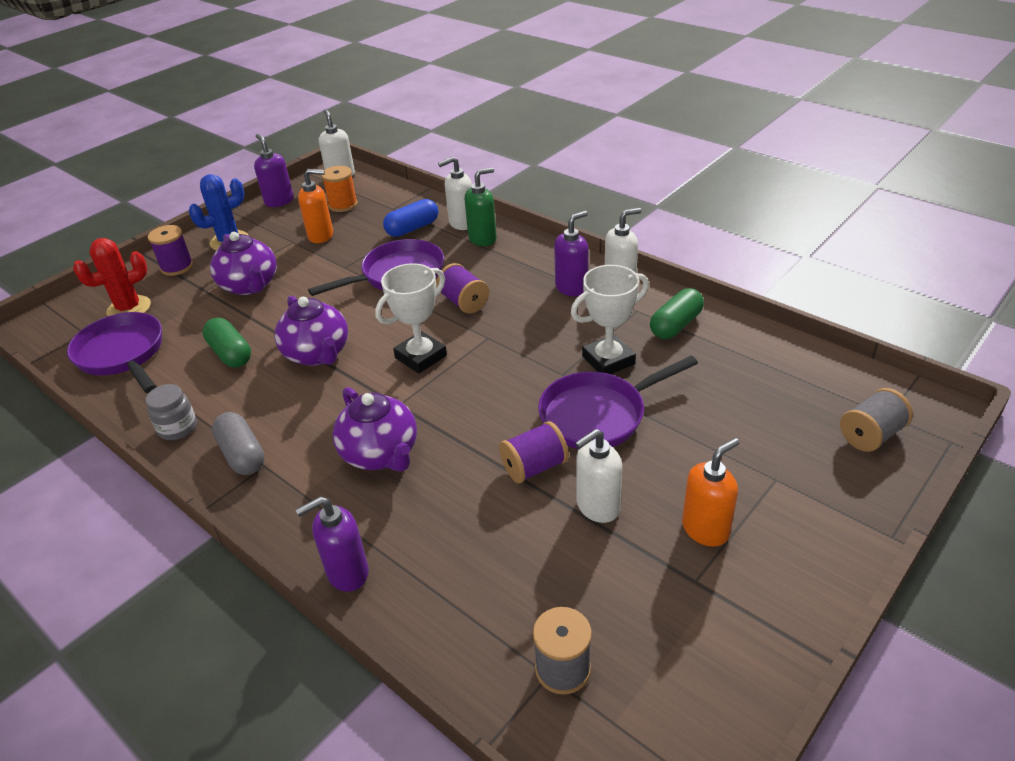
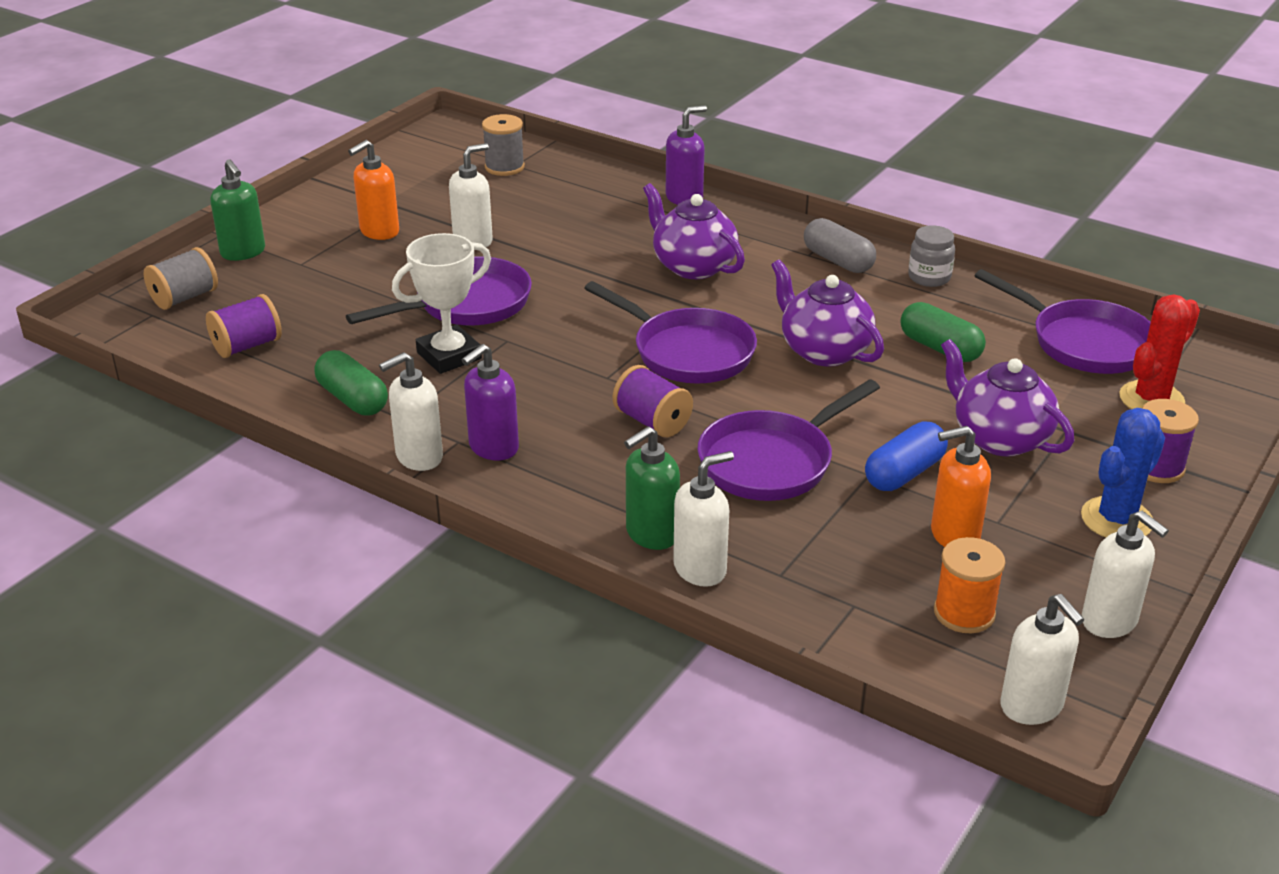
camera: 170 degrees right, 5 degrees down
purple soap dispenser [254,134,294,207] -> white soap dispenser [1082,511,1169,638]
white trophy [375,263,447,373] -> purple pan [585,281,757,383]
blue capsule [383,199,438,237] -> blue capsule moved to [865,422,948,491]
purple spool [499,421,569,483] -> purple spool moved to [206,294,282,358]
green capsule [650,288,704,339] -> green capsule turned 75 degrees counterclockwise [314,350,388,415]
none -> green soap dispenser [210,159,265,261]

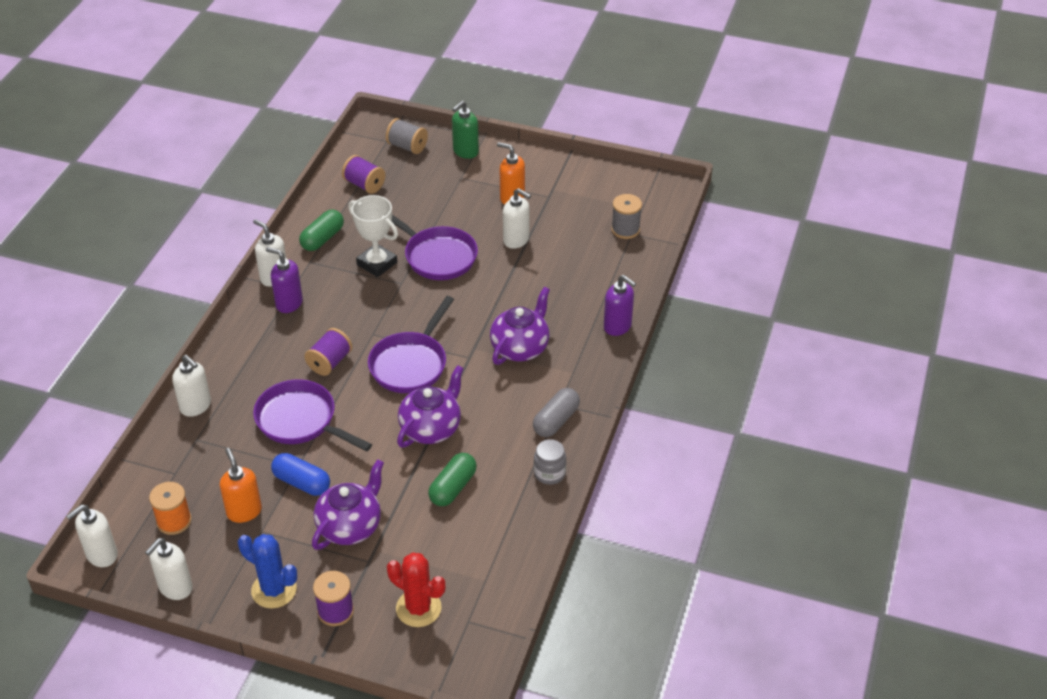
camera: 75 degrees right, 10 degrees up
green soap dispenser [624,426,680,550] -> none
purple pan [975,269,1151,374] -> none

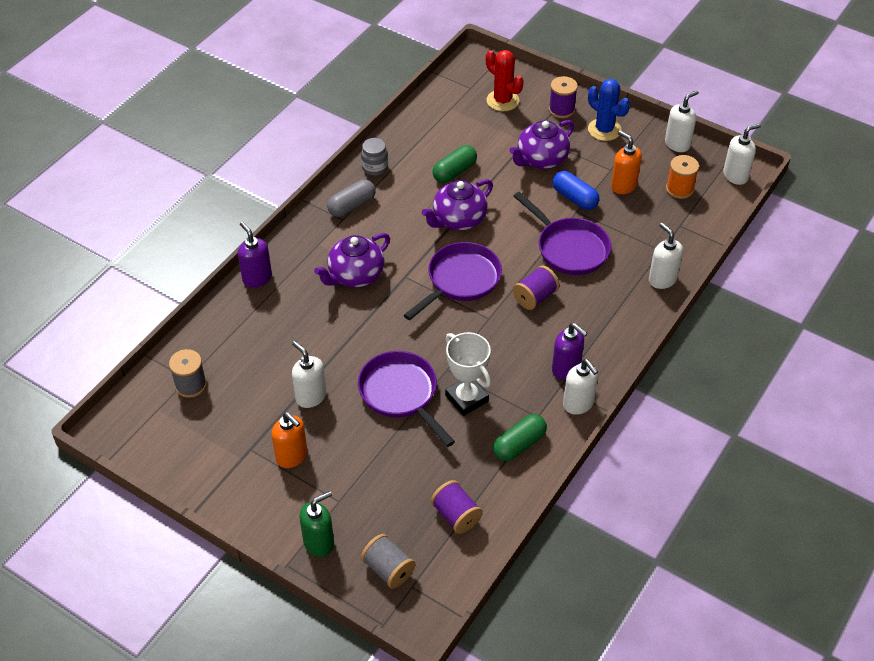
camera: 165 degrees left, 5 degrees up
orange soap dispenser [220,448,262,523] -> orange soap dispenser turned 150 degrees clockwise [611,130,642,194]

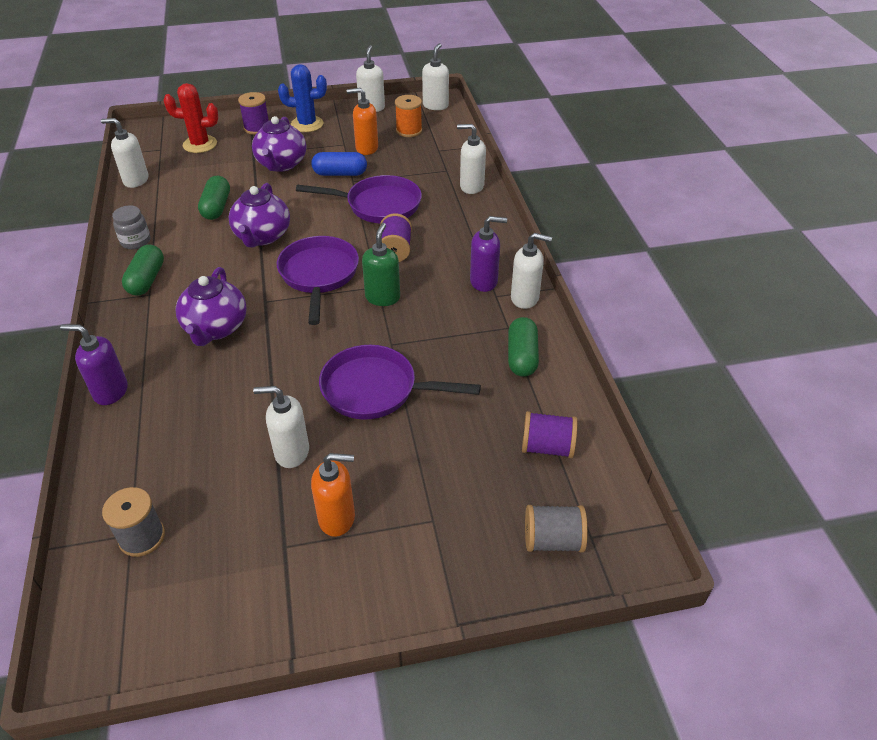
camera: 45 degrees left, 5 degrees down
green soap dispenser [299,491,334,557] -> green soap dispenser moved to [362,223,400,306]
grey capsule [327,179,376,217] -> green capsule [122,244,164,296]
white trophy [445,332,491,416] -> none
none -> white soap dispenser [101,118,148,188]

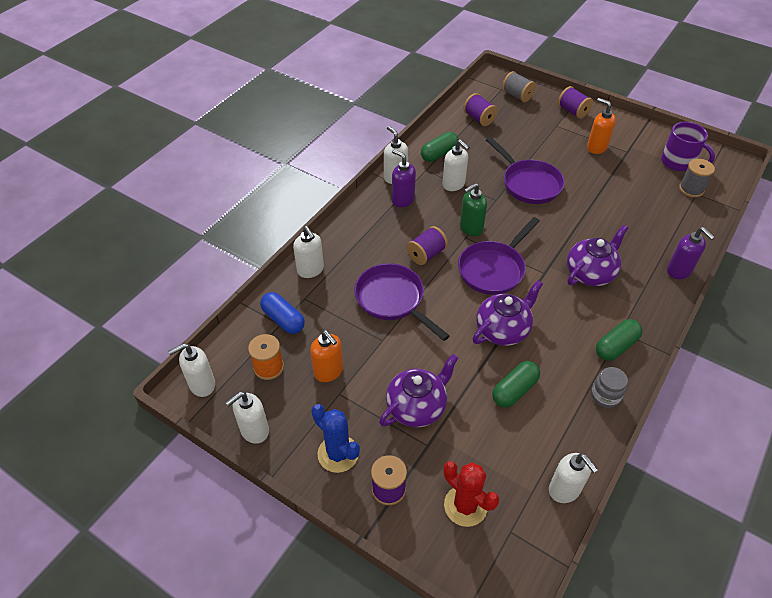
camera: 135 degrees left, 5 degrees up
white soap dispenser [253,386,309,468] -> white soap dispenser moved to [443,139,470,191]
blue capsule [311,152,367,176] -> blue capsule moved to [260,292,305,334]
none -> purple spool [558,86,593,119]
none -> purple mug [661,122,715,171]

